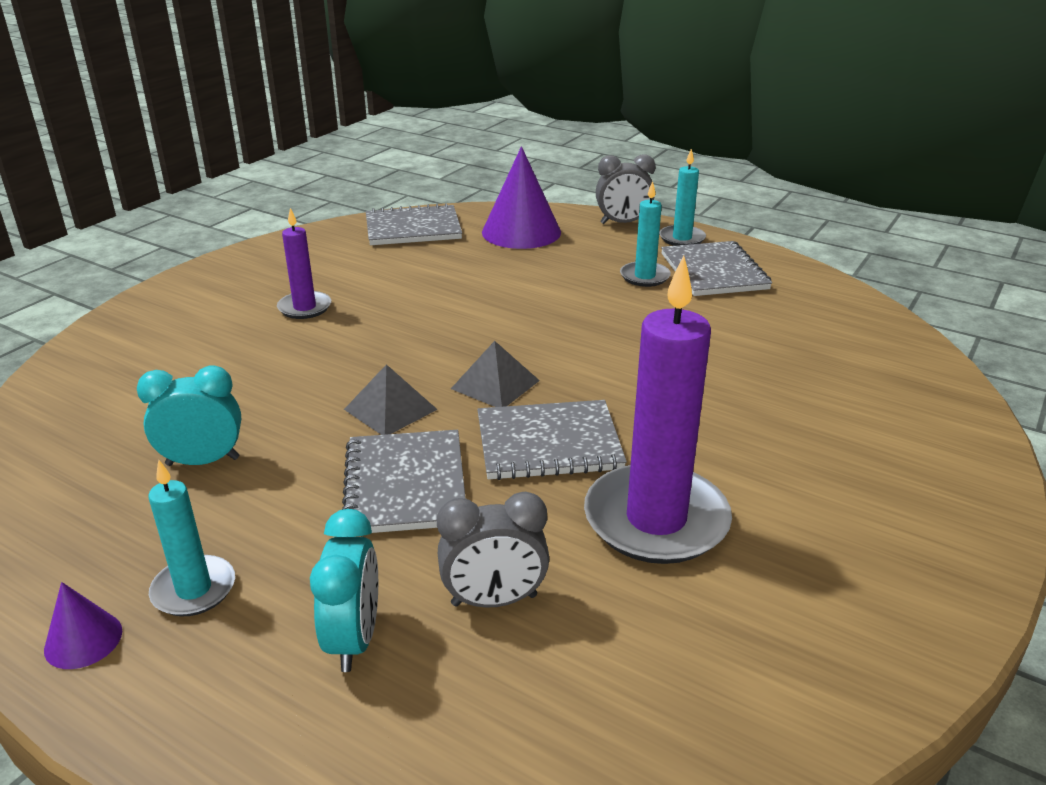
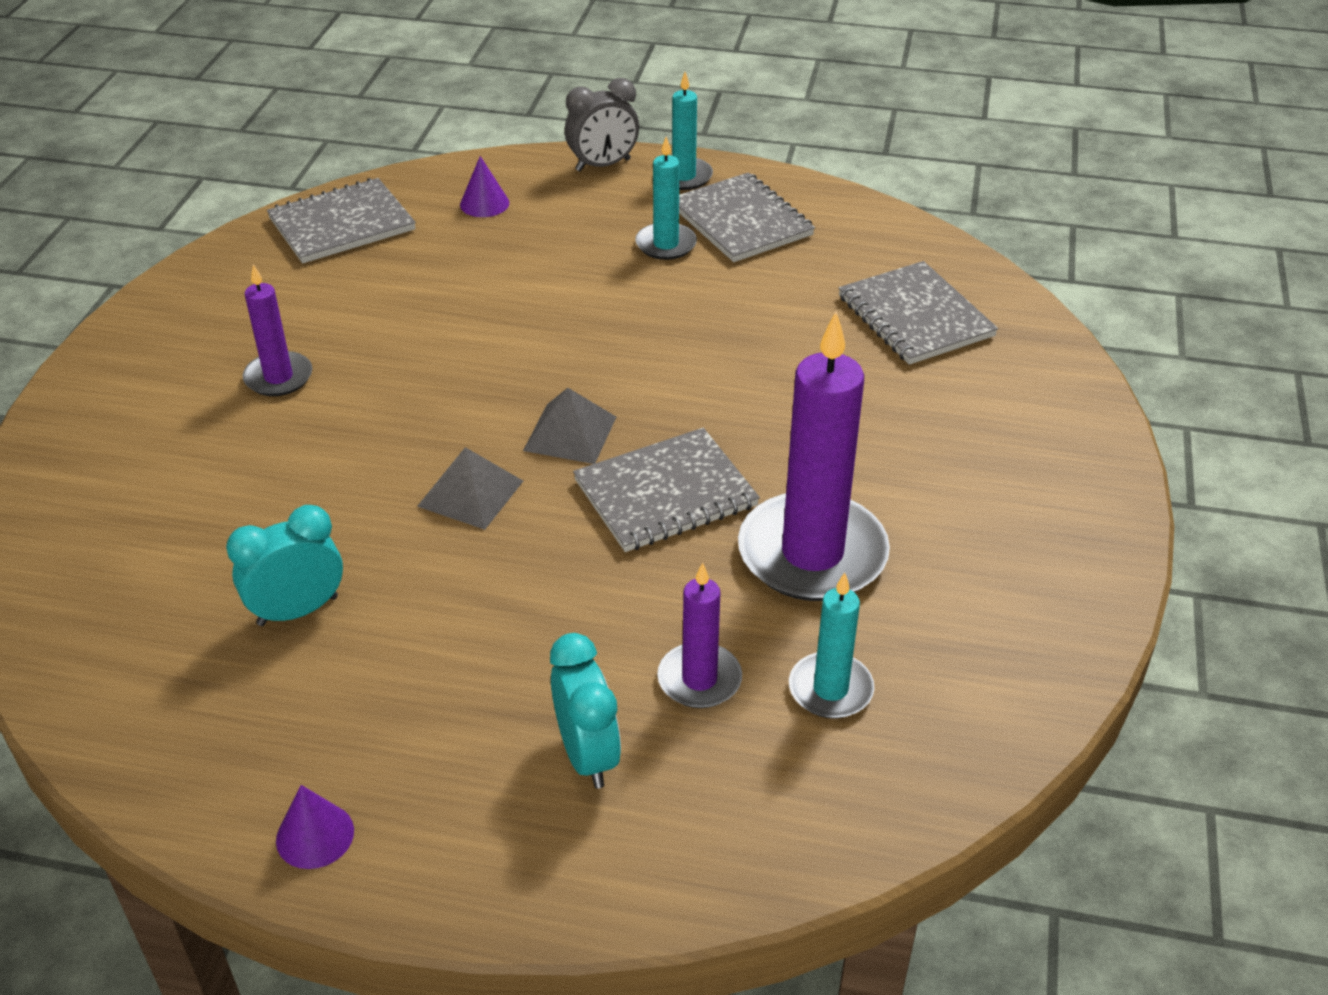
camera: 20 degrees left, 10 degrees up
turquoise candle [148,459,235,616] -> turquoise candle moved to [789,573,874,719]
grey notebook [342,430,466,533] -> grey notebook moved to [838,261,998,365]
grey clock [437,491,549,608] -> purple candle [657,562,742,708]
purple cone [482,146,561,249] -> purple cone [460,156,509,217], size x0.48

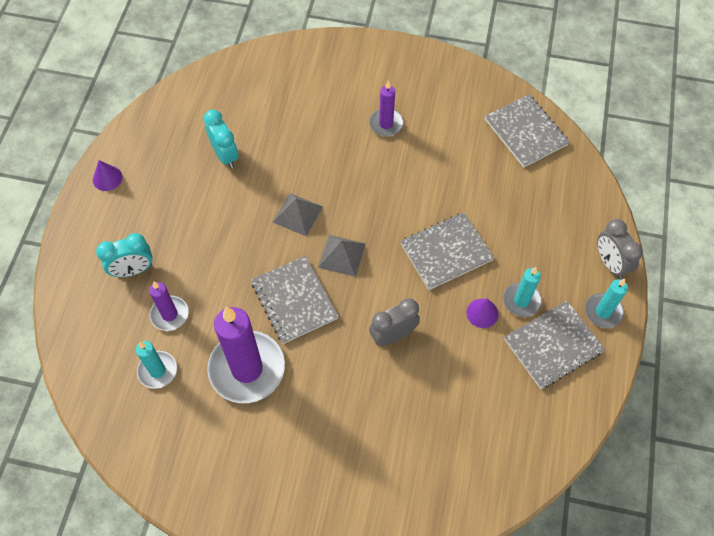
camera: 90 degrees right, 20 degrees up
purple cone [460,156,509,217] -> purple cone moved to [466,299,499,328]
grey notebook [838,261,998,365] -> grey notebook moved to [400,212,494,290]
none -> grey clock [369,298,420,346]

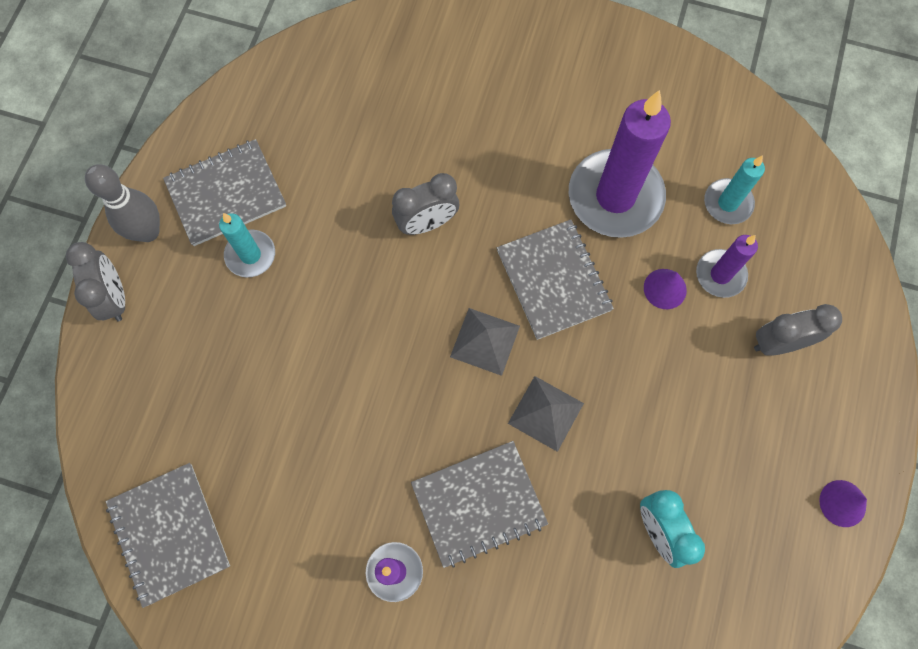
camera: 175 degrees left, 10 degrees up
turquoise clock [96,233,153,277] -> grey clock [754,304,842,356]
grey notebook [400,212,494,290] -> grey notebook moved to [411,441,548,568]
purple cone [466,299,499,328] -> purple cone moved to [644,269,687,309]
turquoise candle [585,279,628,328] -> grey bowling pin [85,164,160,242]

